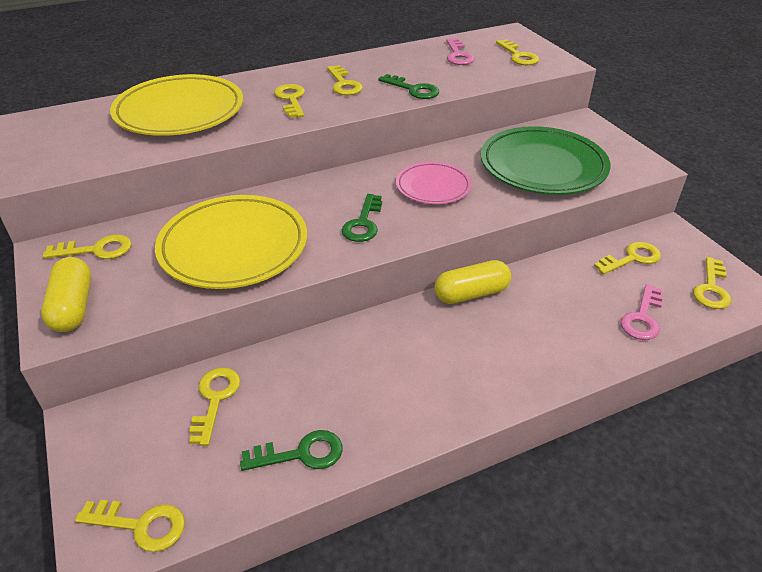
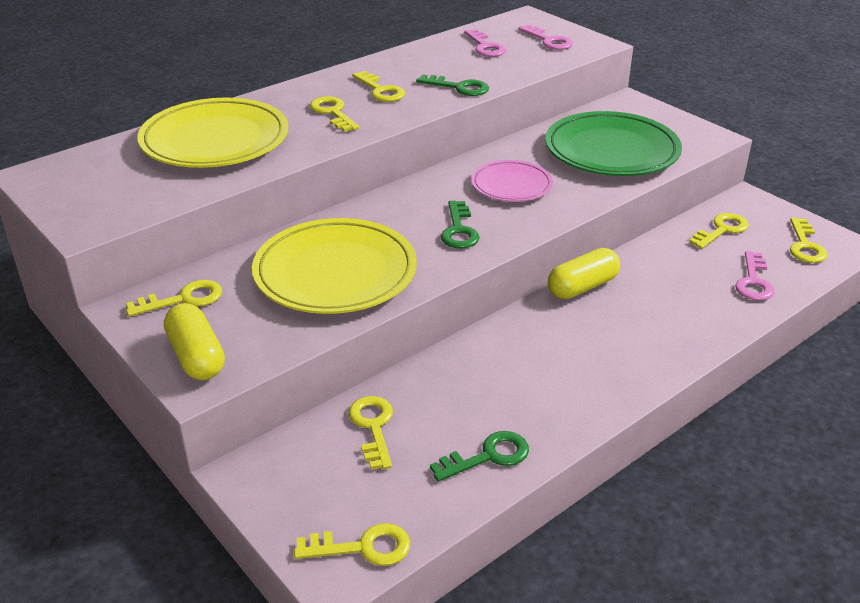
camera: 15 degrees left, 5 degrees down
yellow key [496,39,539,65] -> pink key [518,25,573,50]

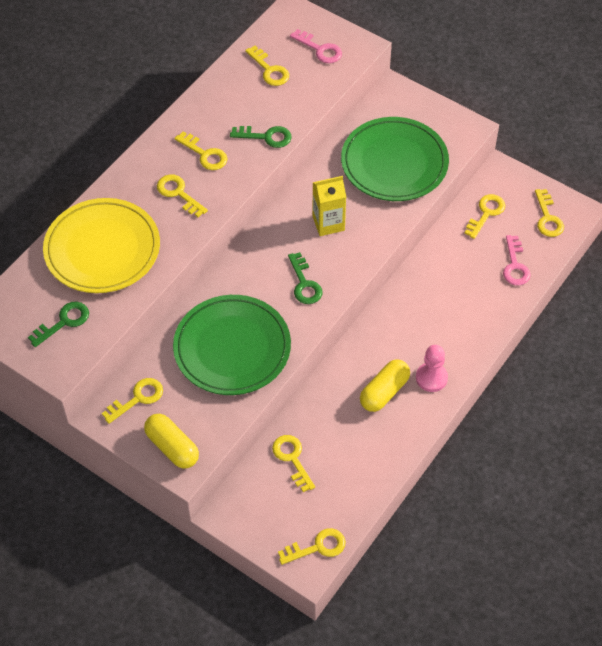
camera: 15 degrees left, 20 degrees up
yellow plate [252,218,417,314] -> green plate [173,295,291,395]
green key [430,431,529,482] -> green key moved to [28,302,89,347]
pink key [464,29,506,57] -> yellow key [245,46,289,86]
pink plate [471,160,553,202] -> yellow carton [313,176,346,236]
yellow capsule [548,248,620,299] -> yellow capsule moved to [360,359,410,412]
none -> pink pawn [416,345,448,392]

